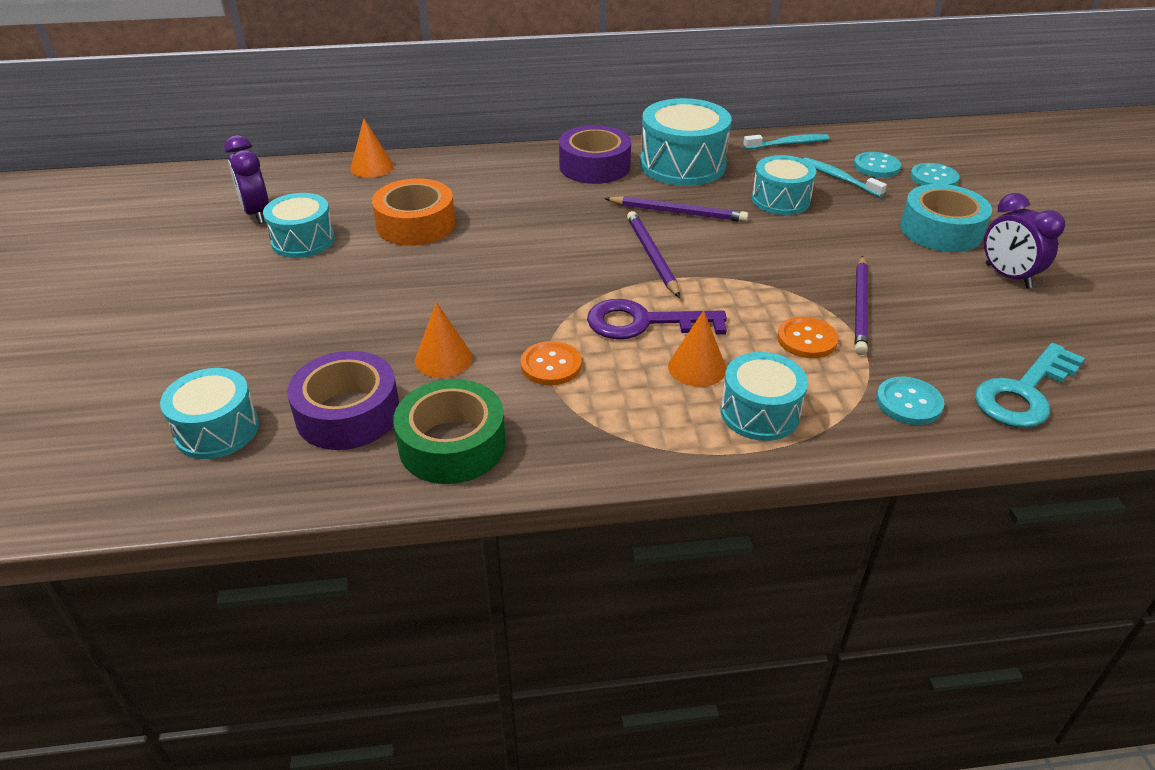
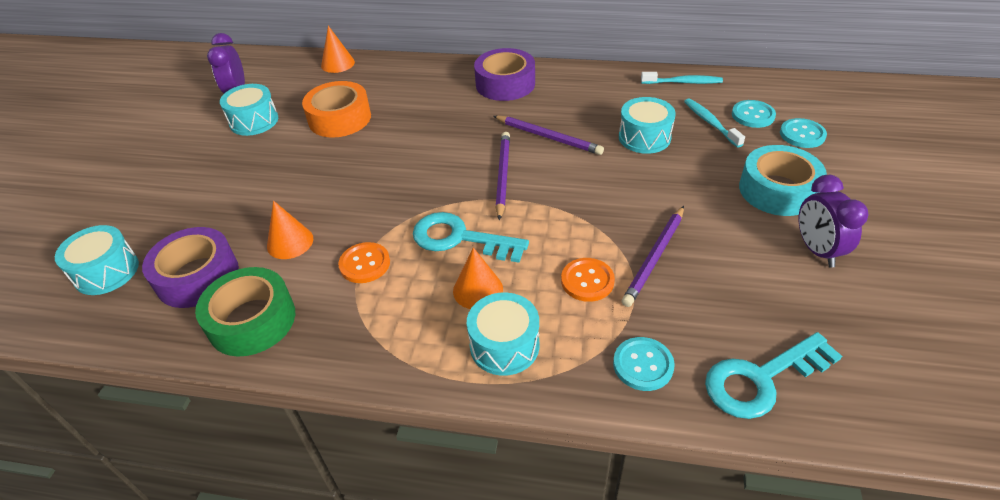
camera: 20 degrees right, 5 degrees up
purple key [587,299,727,339] -> turquoise key [413,212,529,263]
turquoise drum [640,98,732,186] -> none

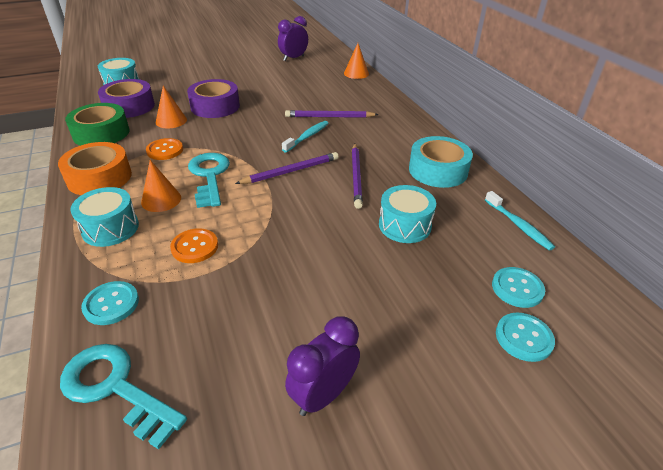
camera: 55 degrees right, 5 degrees down
turquoise drum [220,84,278,136] -> none
orange tape [302,81,371,138] -> orange tape moved to [58,142,132,195]
purple tape [474,48,535,101] -> purple tape moved to [187,79,240,118]
purple pencil [622,206,684,307] -> purple pencil moved to [285,110,379,118]
turquoise toothbrush [684,98,745,148] -> turquoise toothbrush moved to [282,121,329,153]
turquoise tape [739,145,827,216] -> turquoise tape moved to [409,136,473,188]

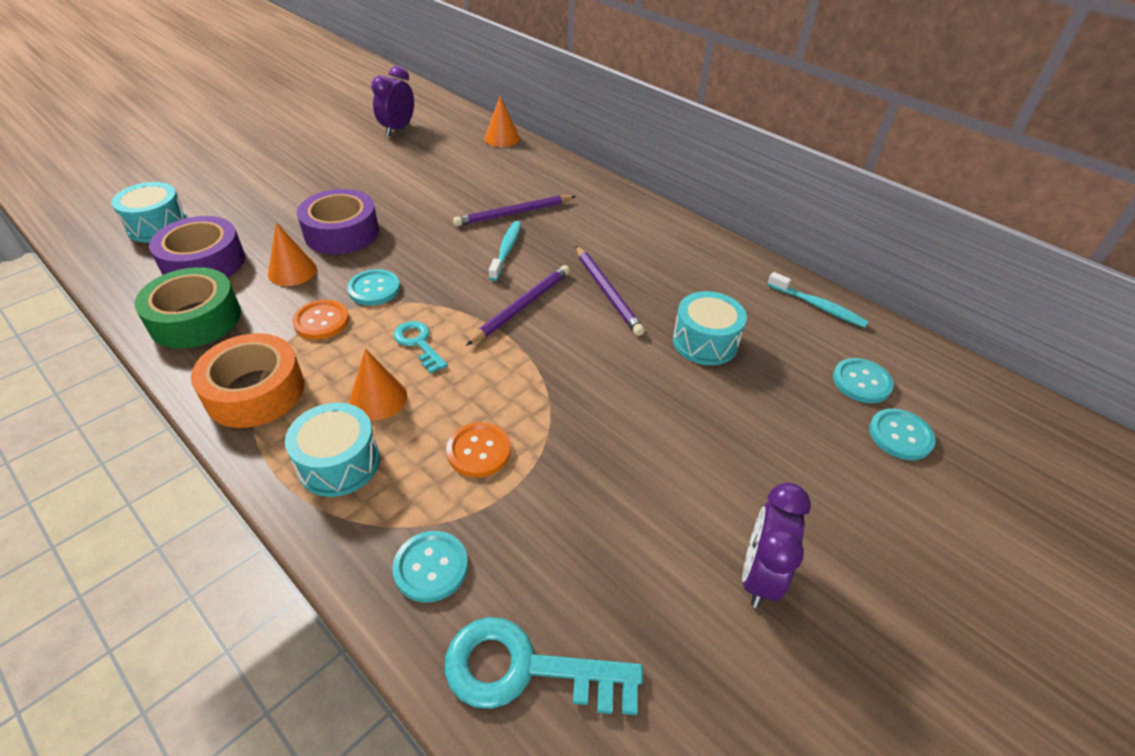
camera: 25 degrees left, 5 degrees up
turquoise key [188,153,230,208] -> turquoise key [394,321,448,373], size x0.60
turquoise tape [409,136,473,188] -> none
none -> turquoise button [347,269,400,306]

